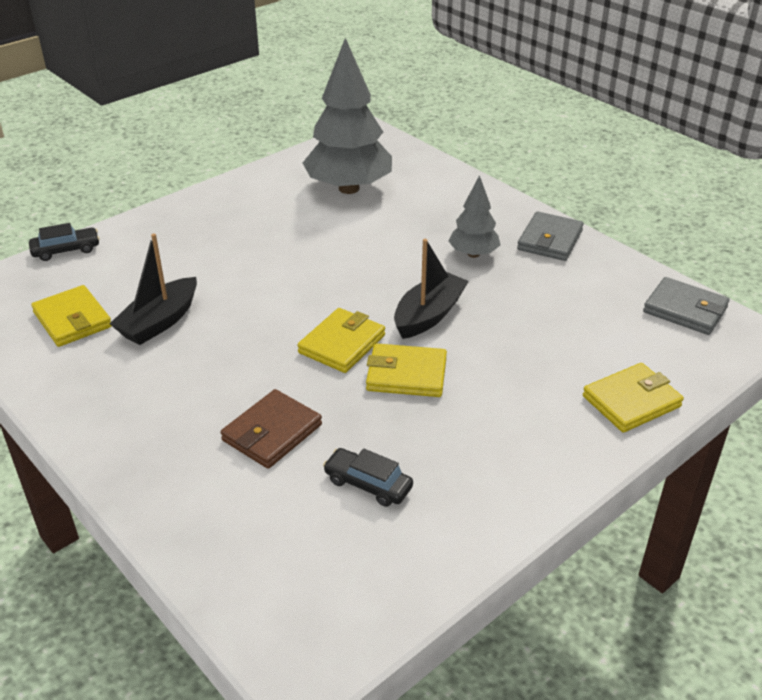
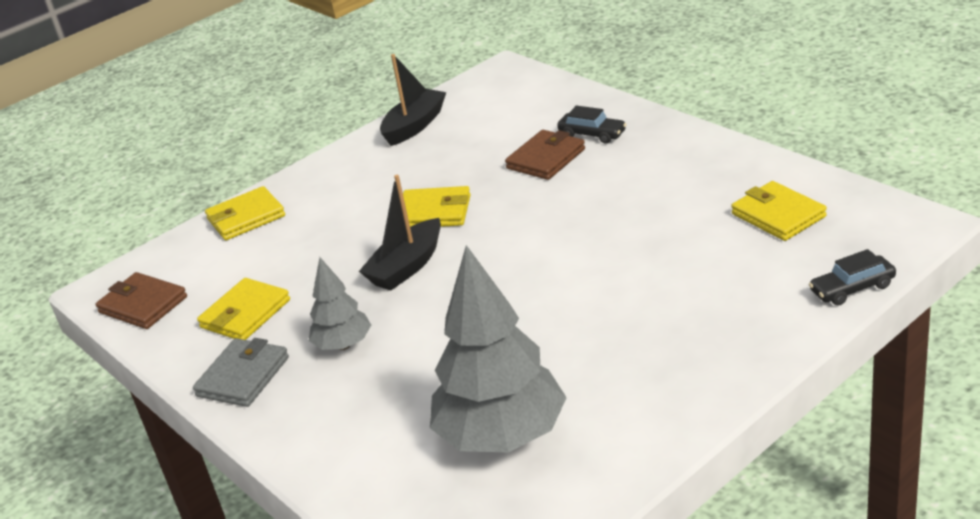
camera: 175 degrees left, 5 degrees down
black boat [110,234,197,345] -> black boat moved to [380,54,446,146]
yellow wallet [298,308,385,373] -> yellow wallet moved to [197,278,290,340]
black car [323,448,413,507] -> black car moved to [557,105,626,144]
grey wallet [643,277,729,335] -> brown wallet [95,272,187,329]

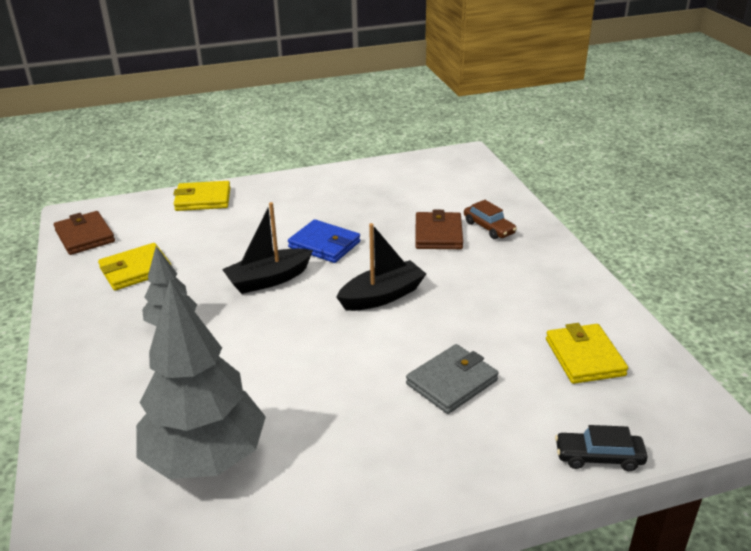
camera: 20 degrees right, 0 degrees up
grey wallet [193,338,289,407] -> grey wallet moved to [406,344,498,414]
black boat [380,54,446,146] -> black boat moved to [337,223,426,311]
yellow wallet [403,186,471,227] -> blue wallet [288,219,360,263]
brown wallet [505,130,585,180] -> brown wallet turned 60 degrees counterclockwise [415,210,463,249]
black car [557,105,626,144] -> brown car [464,200,517,239]

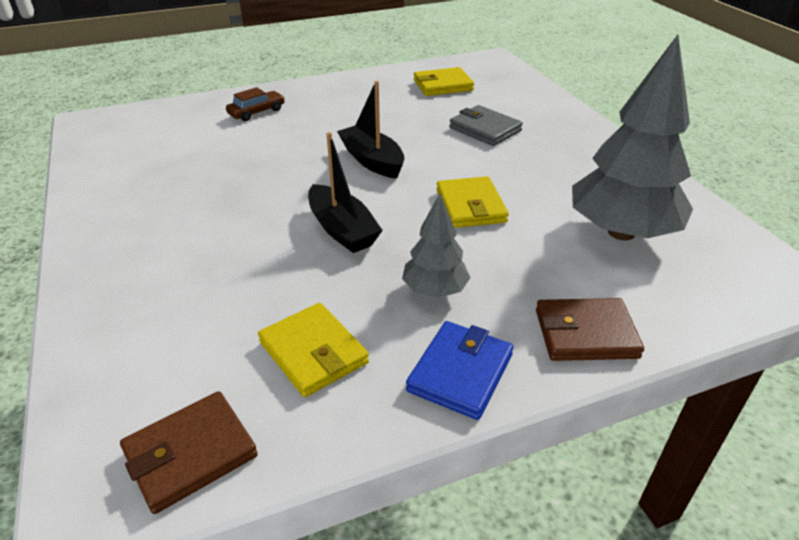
camera: 95 degrees left, 5 degrees up
yellow wallet [173,181,231,211] -> yellow wallet moved to [436,176,509,228]
blue wallet [288,219,360,263] -> blue wallet moved to [406,321,514,420]
brown wallet [415,210,463,249] -> brown wallet moved to [536,298,644,361]
black car [555,425,647,471] -> none

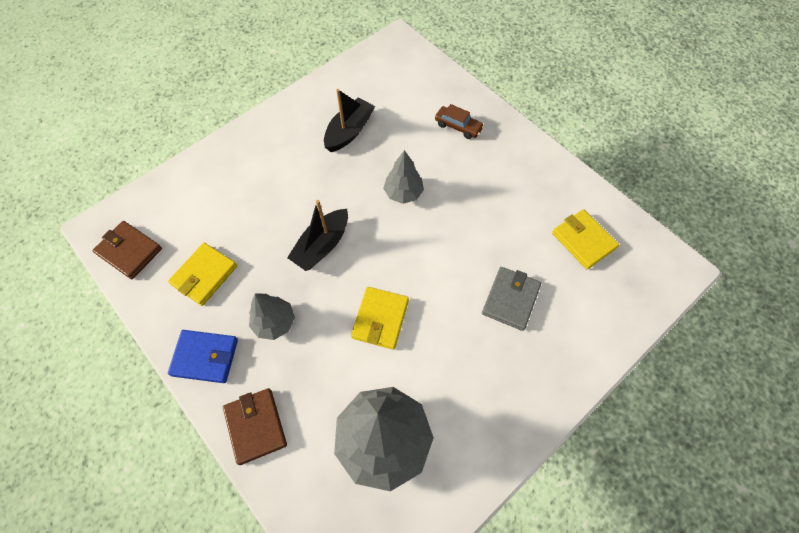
camera: 70 degrees right, 25 degrees up
black boat [337,81,404,179] -> black boat moved to [324,89,375,152]
yellow wallet [436,176,509,228] -> yellow wallet turned 45 degrees counterclockwise [351,287,409,350]
none -> grey tree [383,150,424,204]

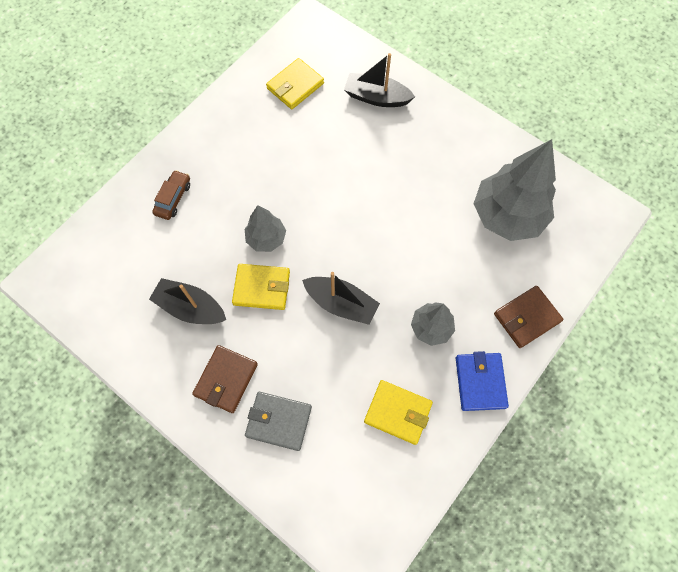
camera: 100 degrees left, 5 degrees up
brown wallet [92,221,162,279] -> brown wallet moved to [192,345,258,413]
yellow wallet [351,287,409,350] -> yellow wallet moved to [232,264,290,310]
grey wallet [482,267,541,331] -> grey wallet moved to [245,392,312,451]
none -> black boat [344,53,415,107]

